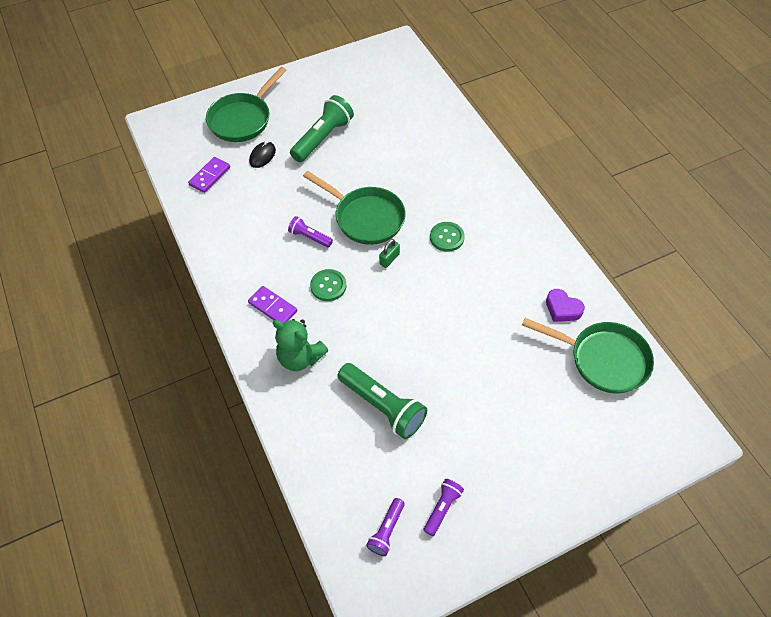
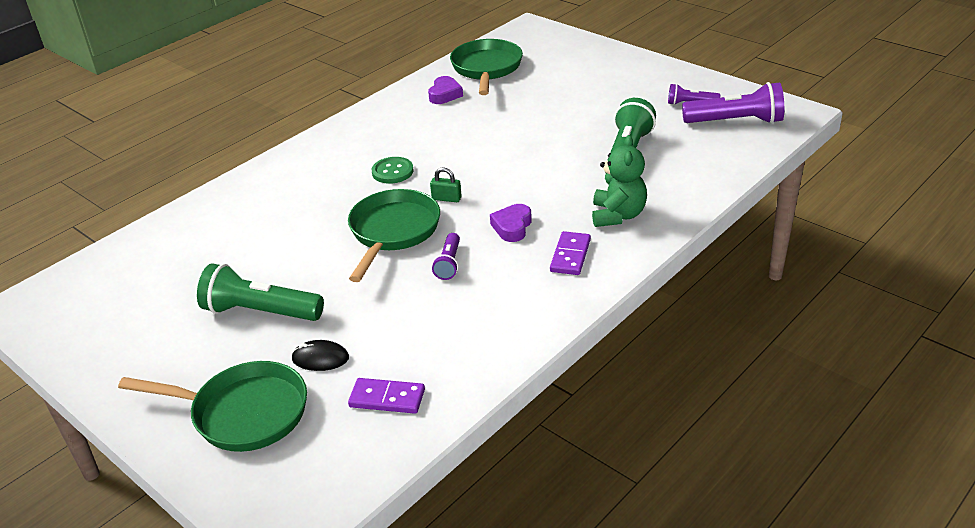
camera: 110 degrees left, 20 degrees down
green button [310,269,346,301] -> purple heart [490,204,532,242]
purple flashlight [366,498,405,556] -> purple flashlight [682,82,784,124], size x1.86

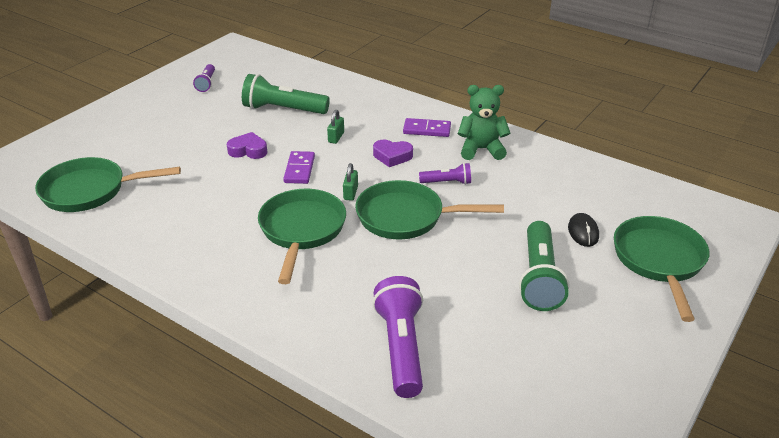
camera: 100 degrees left, 0 degrees up
purple domino [348,378,425,414] -> purple domino moved to [283,151,315,184]
green button [372,157,414,184] -> green pan [258,189,346,284]
purple heart [428,76,463,104] -> purple heart moved to [227,132,267,159]
green teddy bear [592,135,647,227] -> green teddy bear moved to [458,85,510,160]
purple flashlight [682,82,784,124] -> purple flashlight moved to [372,276,423,398]
none -> green padlock [327,110,344,144]

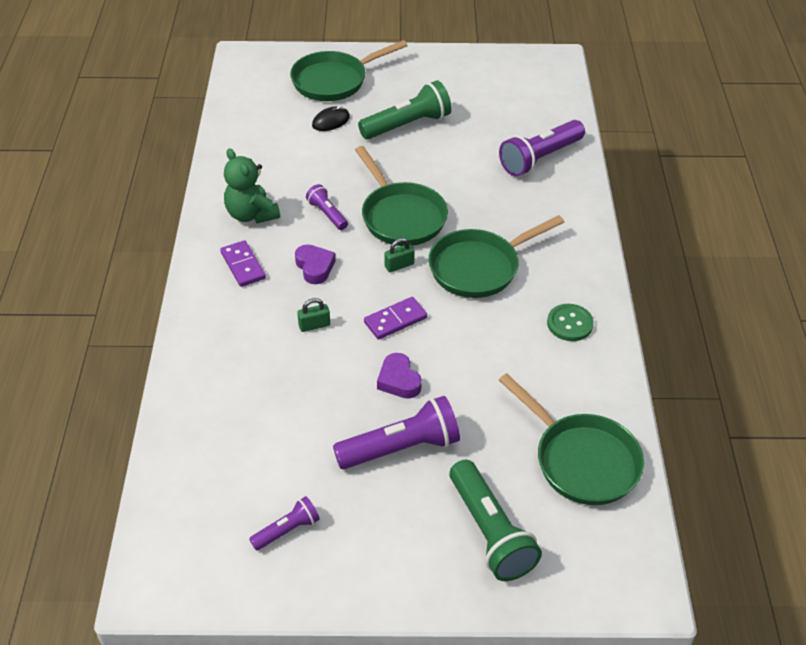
camera: 125 degrees left, 10 degrees up
green flashlight [242,74,330,114] -> green flashlight moved to [450,460,542,581]
none -> purple flashlight [333,396,460,469]
none -> green button [547,304,594,341]

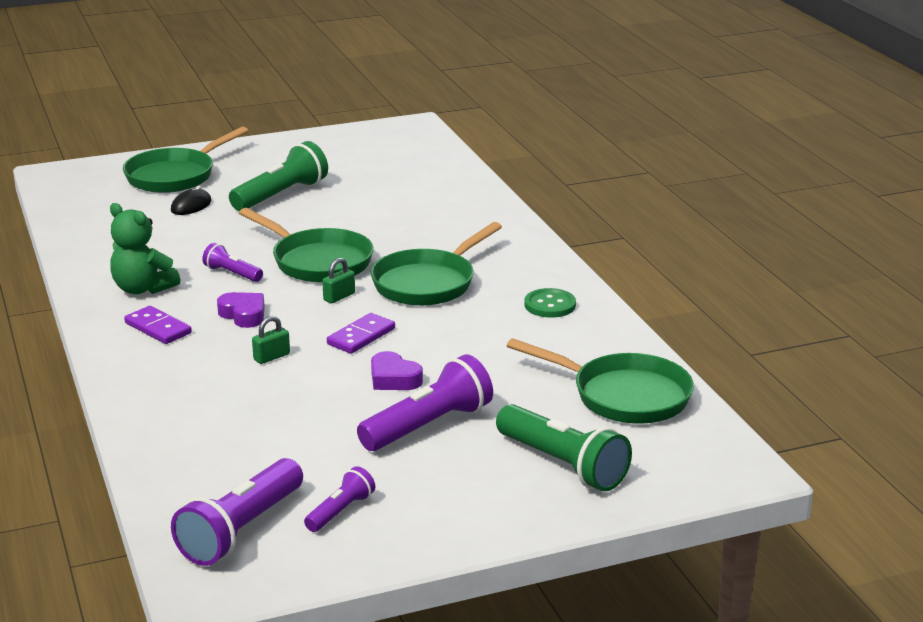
camera: 20 degrees left, 20 degrees down
purple flashlight [499,120,585,177] -> purple flashlight moved to [171,458,303,566]

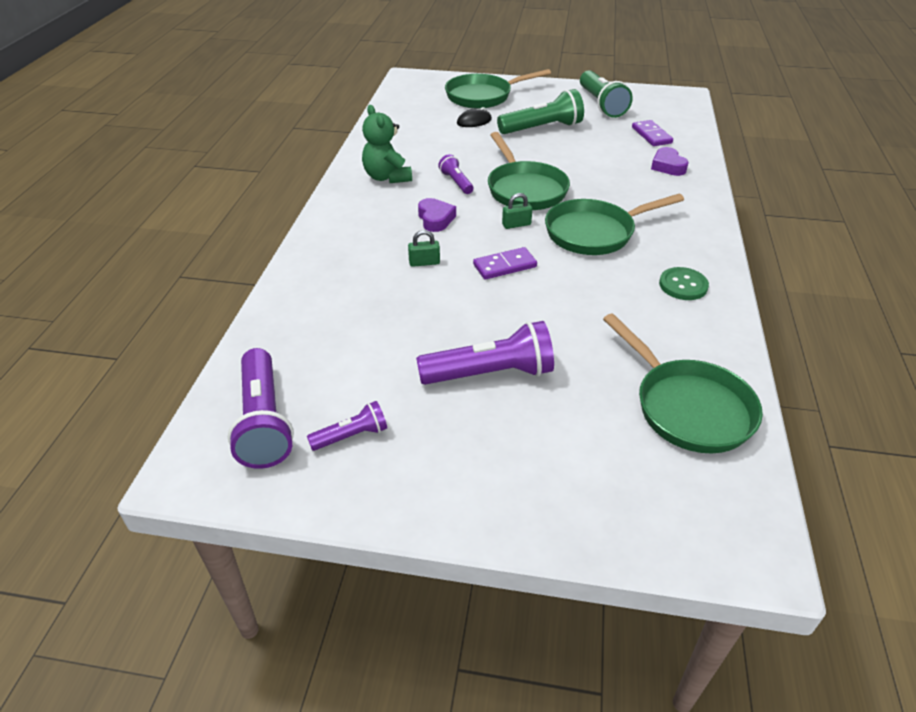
camera: 30 degrees right, 15 degrees up
purple domino [124,306,192,344] -> purple domino moved to [632,120,673,146]
purple flashlight [171,458,303,566] -> purple flashlight turned 75 degrees counterclockwise [228,348,294,469]
purple heart [371,351,423,390] -> purple heart moved to [651,147,689,176]
green flashlight [496,404,632,492] -> green flashlight moved to [580,70,633,118]

